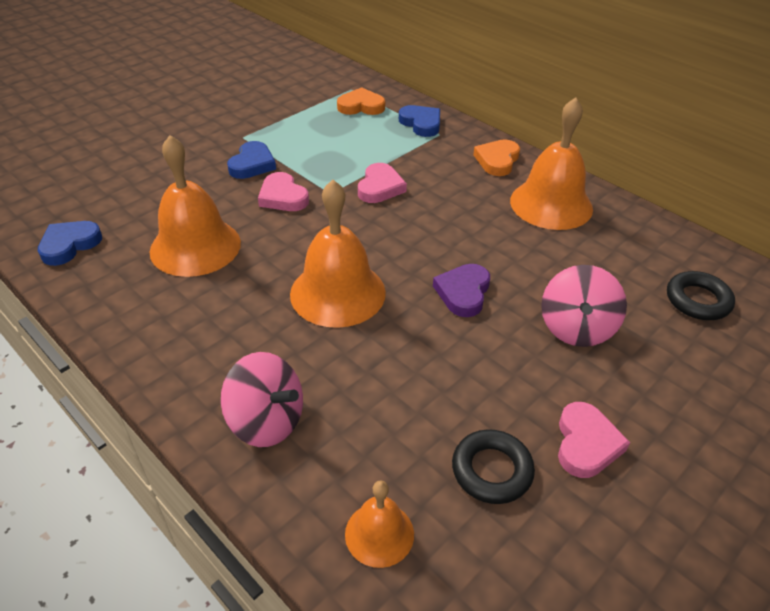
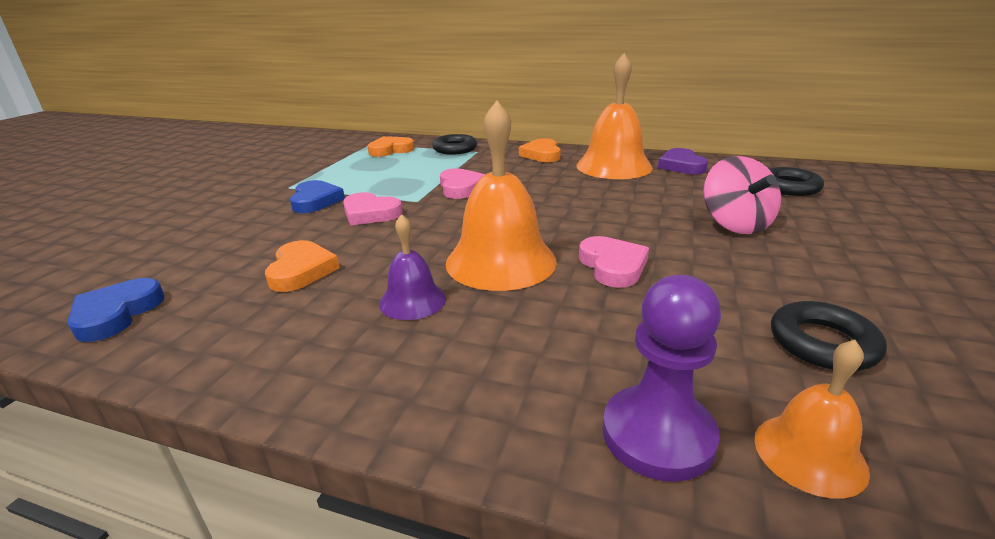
camera: 25 degrees left, 15 degrees down
orange bell [149,135,241,277] -> orange heart [265,240,340,292]
pink spinning top [221,352,303,447] -> none
blue heart [399,105,440,137] -> black ring [432,134,477,155]
purple heart [433,264,490,317] -> purple heart moved to [658,148,708,174]
pink heart [558,402,630,478] -> pink heart moved to [579,236,649,288]
none -> purple bell [379,214,446,320]
none -> purple pawn [603,275,721,482]

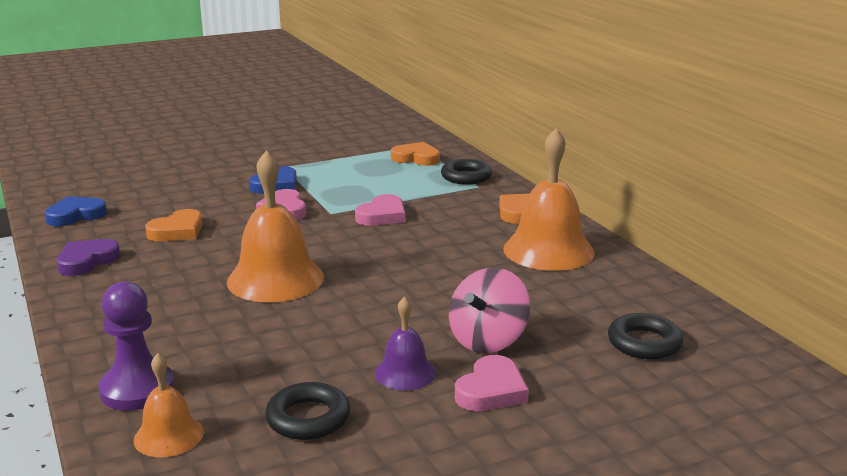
camera: 45 degrees right, 5 degrees down
purple bell [379,214,446,320] -> purple bell moved to [375,296,436,390]
pink heart [579,236,649,288] -> pink heart moved to [455,355,529,411]
purple heart [658,148,708,174] -> purple heart moved to [57,239,120,276]

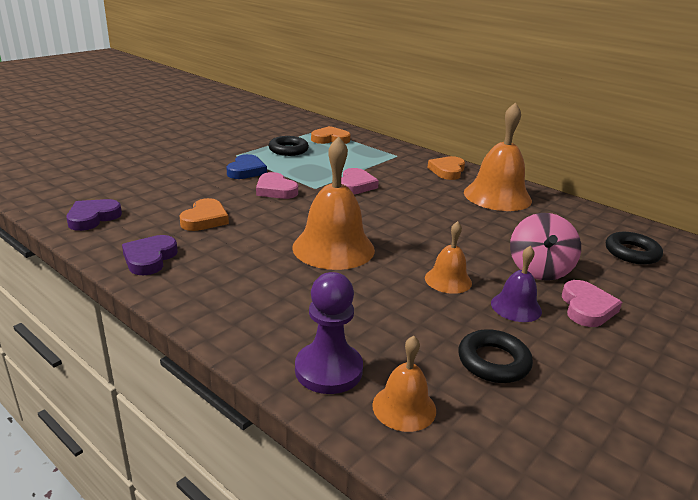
camera: 25 degrees left, 5 degrees up
blue heart [45,196,107,226] -> purple heart [66,199,122,231]
black ring [441,159,492,185] -> black ring moved to [269,136,309,156]
none -> orange bell [425,221,472,294]

